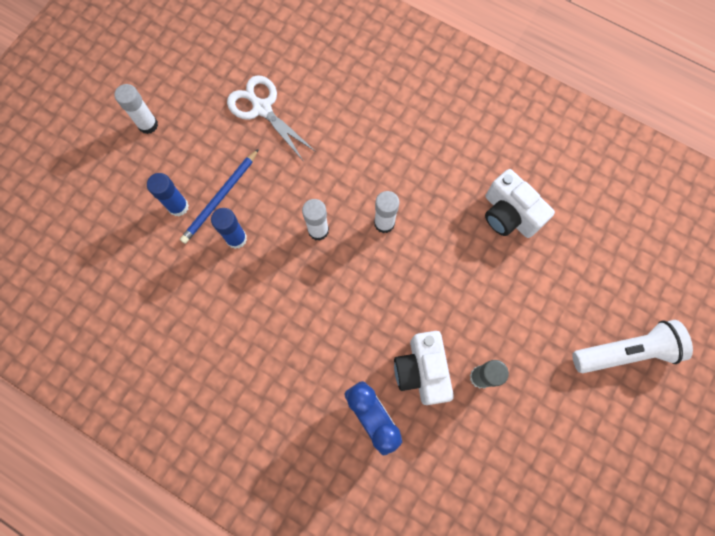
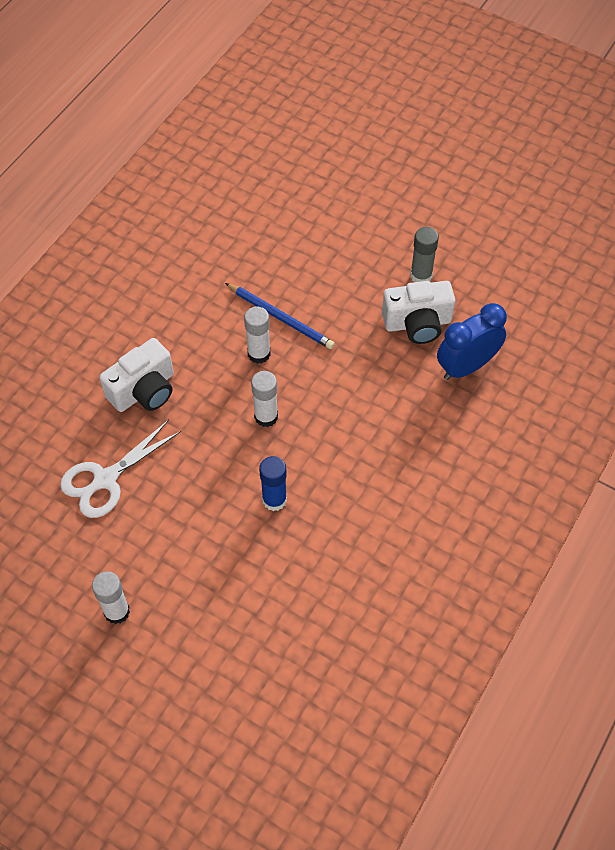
camera: 90 degrees left, 15 degrees down
blue glue stick [147,173,189,216] -> none
blue pencil [180,149,259,244] -> blue pencil moved to [225,283,335,349]
white camera [485,169,555,238] -> white camera moved to [100,338,174,412]
white flashlight [572,320,693,373] -> none

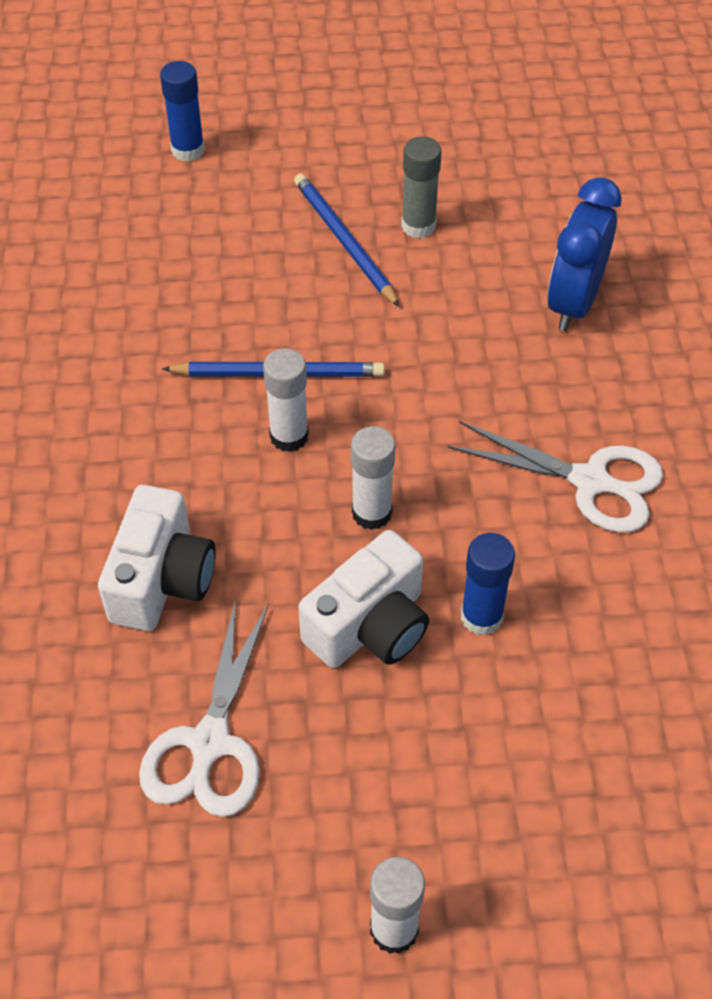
camera: 35 degrees left, 5 degrees down
white camera [382,281,455,344] -> white camera moved to [298,530,429,668]
none -> blue glue stick [160,61,205,162]
none -> blue pencil [294,174,400,307]
none -> white scissors [448,421,663,533]

